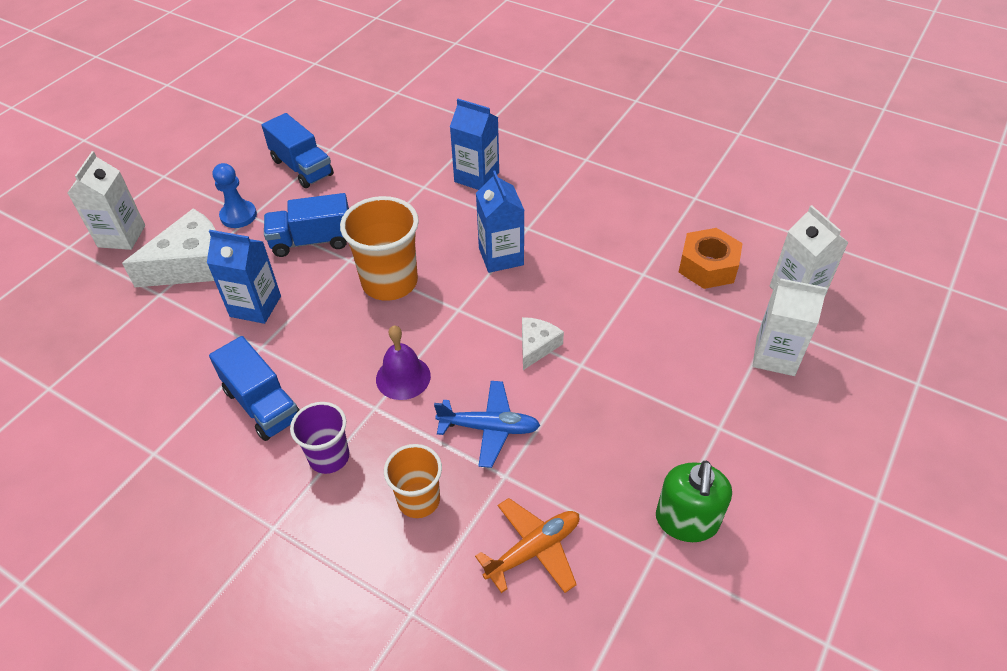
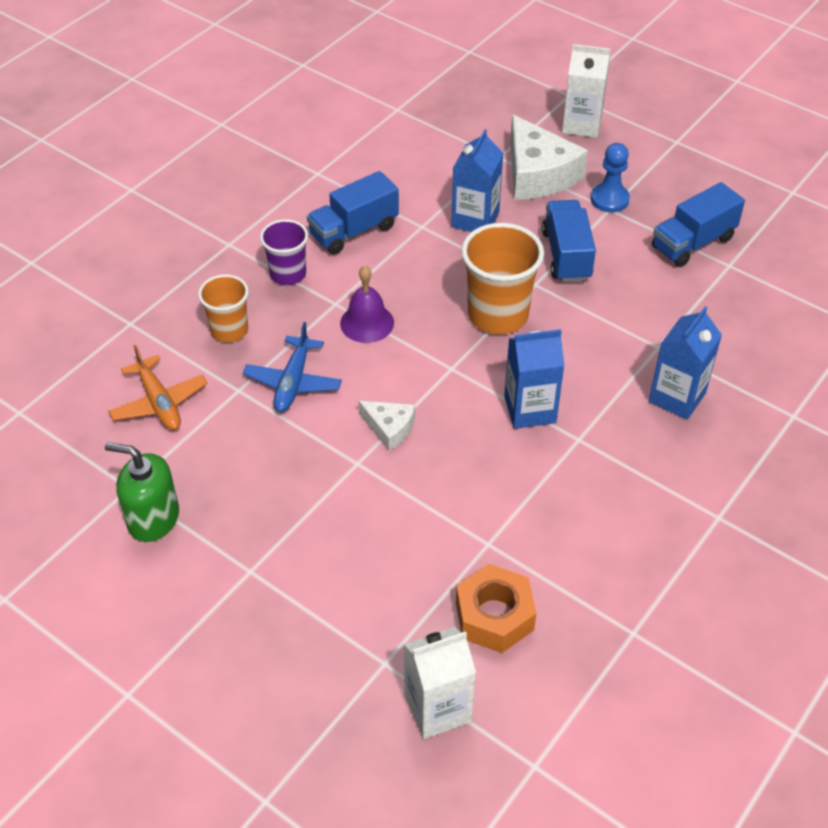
camera: 95 degrees right, 0 degrees up
white carton [753,278,828,376] -> none

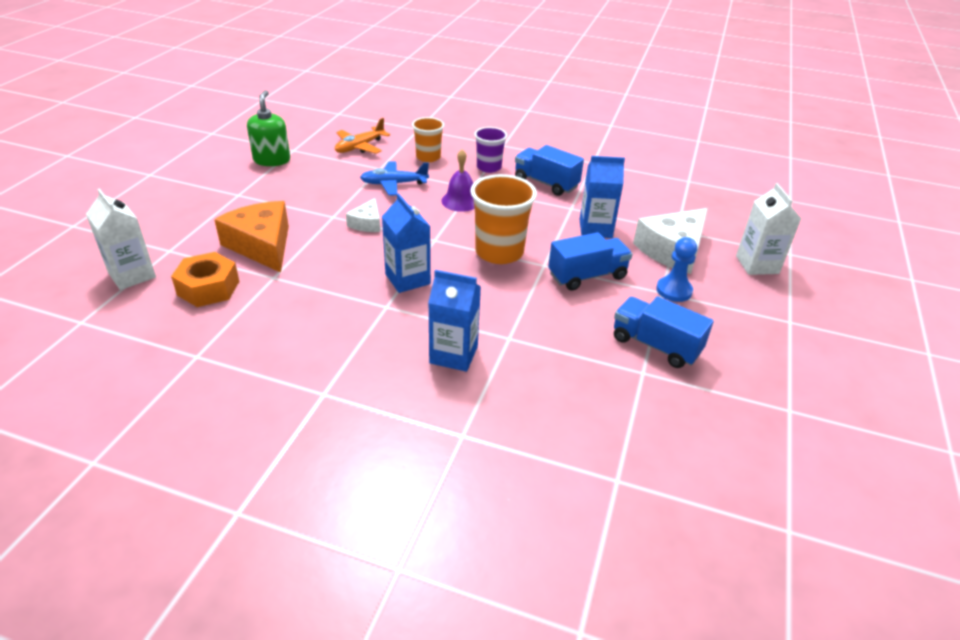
camera: 70 degrees right, 10 degrees down
none -> orange cheese [214,201,289,273]

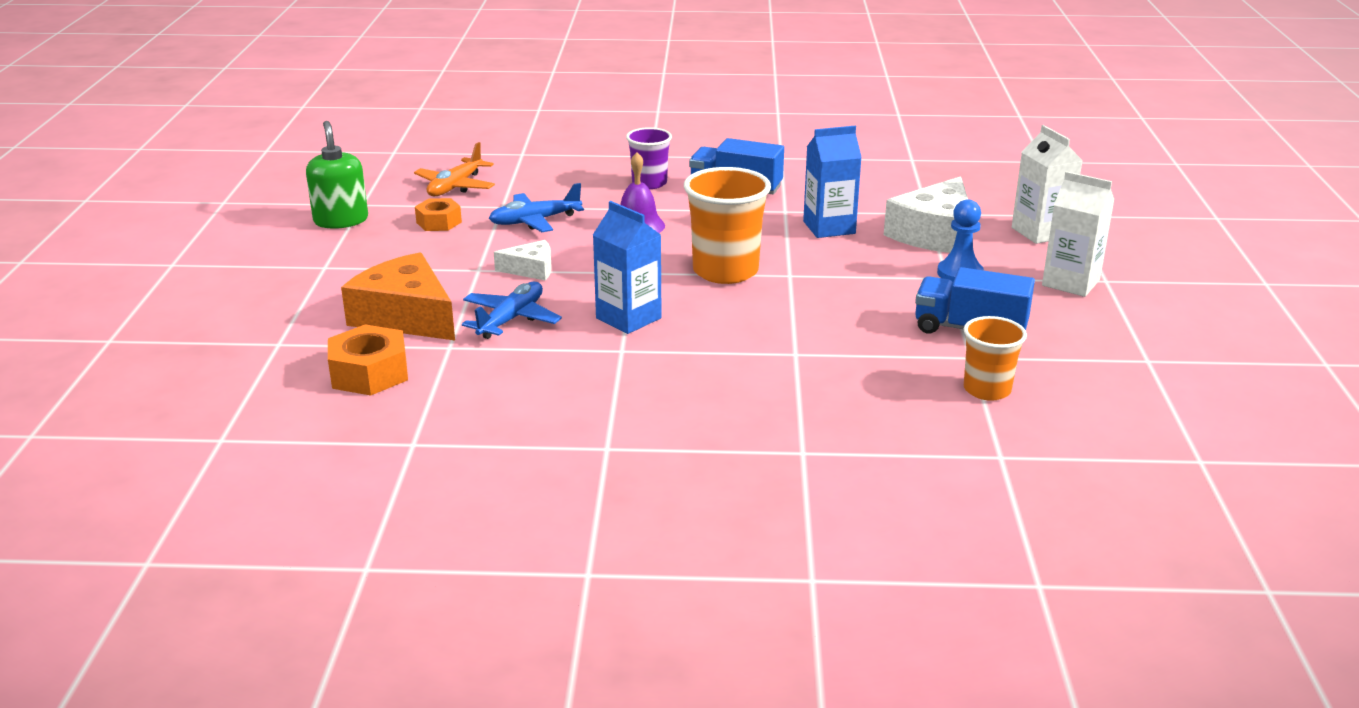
camera: 15 degrees left, 10 degrees down
white carton [86,188,156,290] -> white carton moved to [1042,171,1114,297]
white cheese [346,198,380,232] -> white cheese turned 90 degrees counterclockwise [494,240,551,280]
orange cup [412,117,444,162] -> orange cup moved to [964,316,1027,401]
blue carton [428,270,481,372] -> none
blue truck [548,232,632,291] -> none
none -> orange nut [415,198,462,231]
none -> blue plane [462,282,562,339]

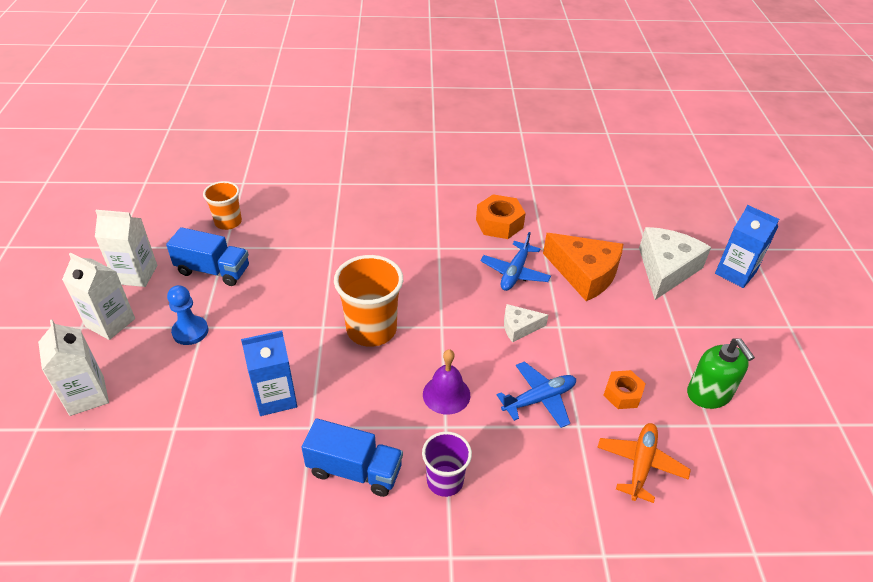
camera: 175 degrees right, 15 degrees up
orange nut [328,324,408,395] -> orange nut moved to [476,194,526,239]
blue carton [593,201,662,334] -> blue carton moved to [715,205,779,288]
white cheese [884,176,968,253] -> white cheese moved to [639,227,711,300]
none -> white carton [95,210,157,287]

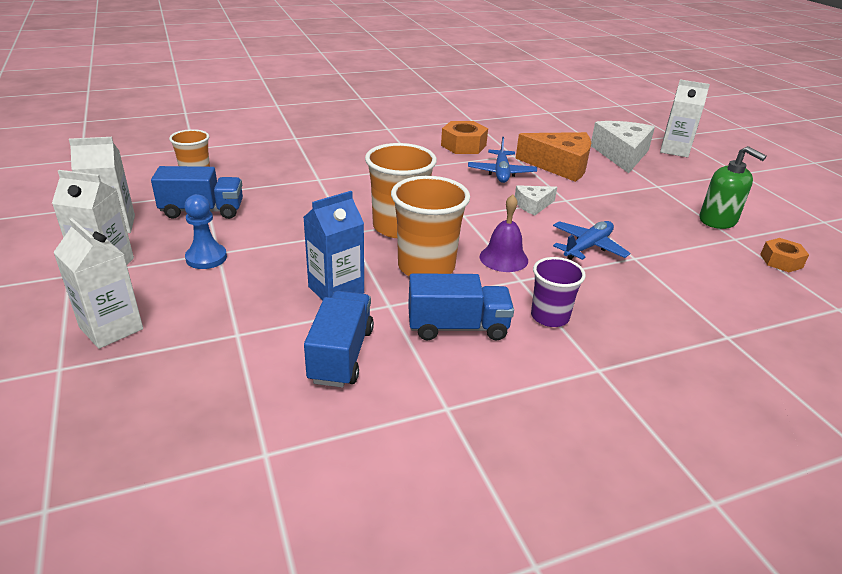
camera: 20 degrees left, 10 degrees down
orange plane [597,423,691,503] -> none
orange nut [603,370,646,409] -> orange nut moved to [760,238,809,272]
blue carton [715,205,779,288] -> white carton [660,80,710,158]
none -> blue truck [304,291,374,387]
none -> orange cup [391,176,470,276]

